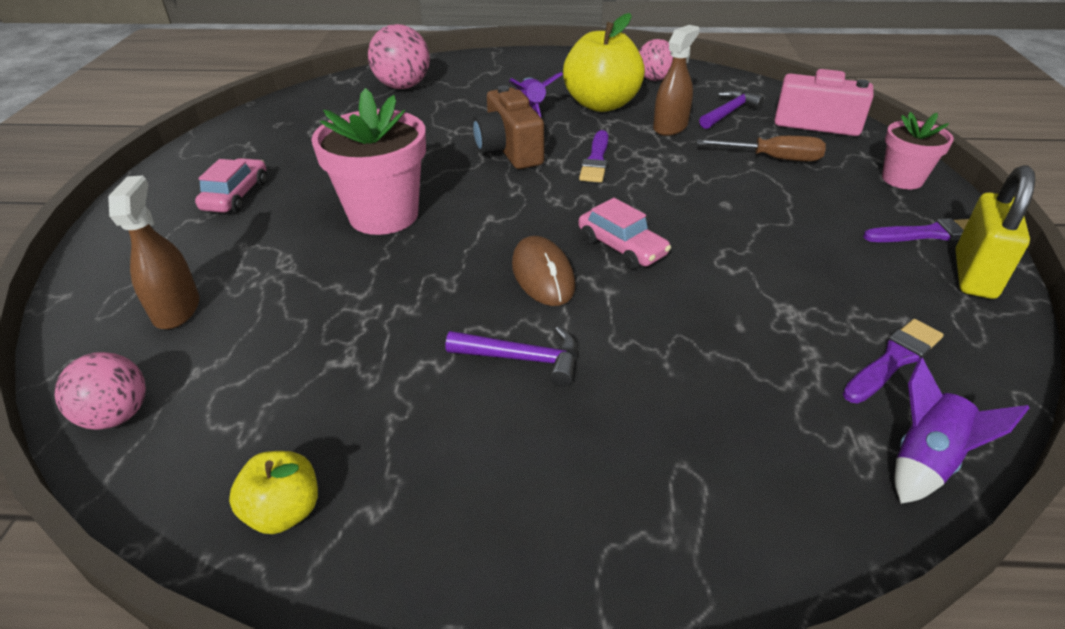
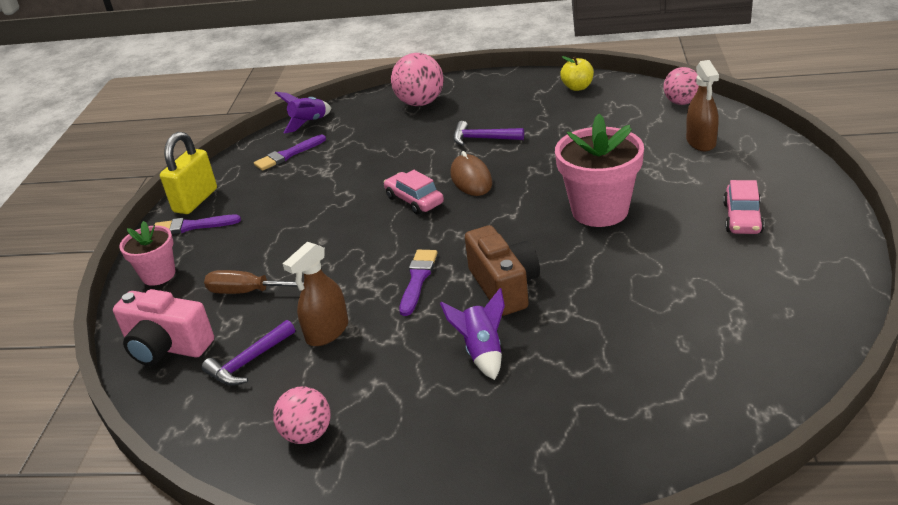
camera: 175 degrees left, 5 degrees down
pink ball [368,24,430,89] -> pink ball moved to [391,53,444,106]
yellow apple [563,13,645,112] -> none

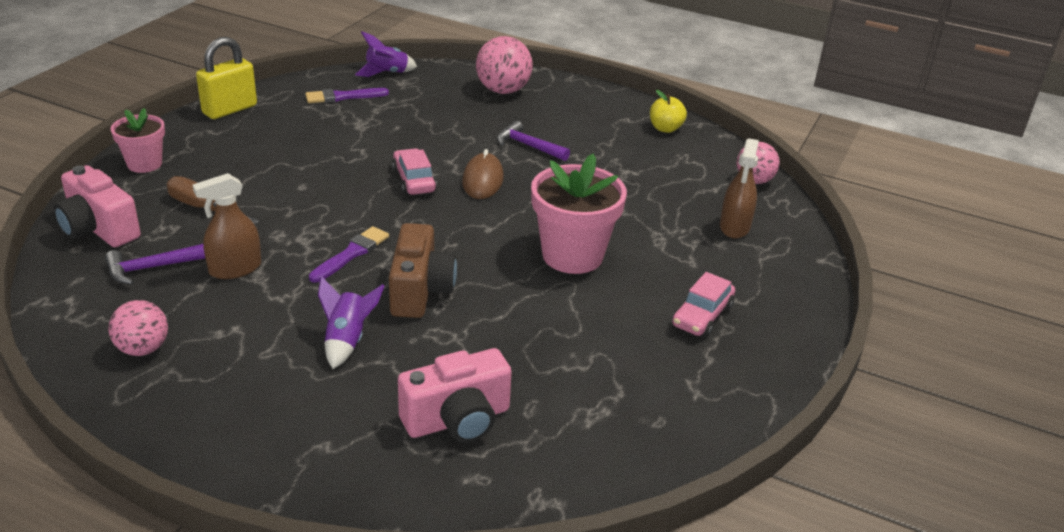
camera: 15 degrees right, 0 degrees up
purple brush [155,215,241,234] -> none
none -> pink camera [398,348,512,443]

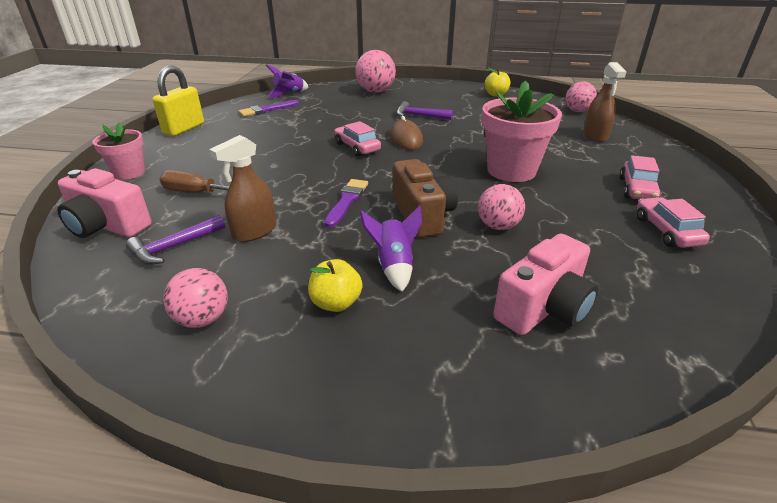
camera: 15 degrees left, 0 degrees up
none -> yellow apple [308,259,363,312]
none -> pink ball [478,184,525,230]
none -> pink car [637,197,710,248]

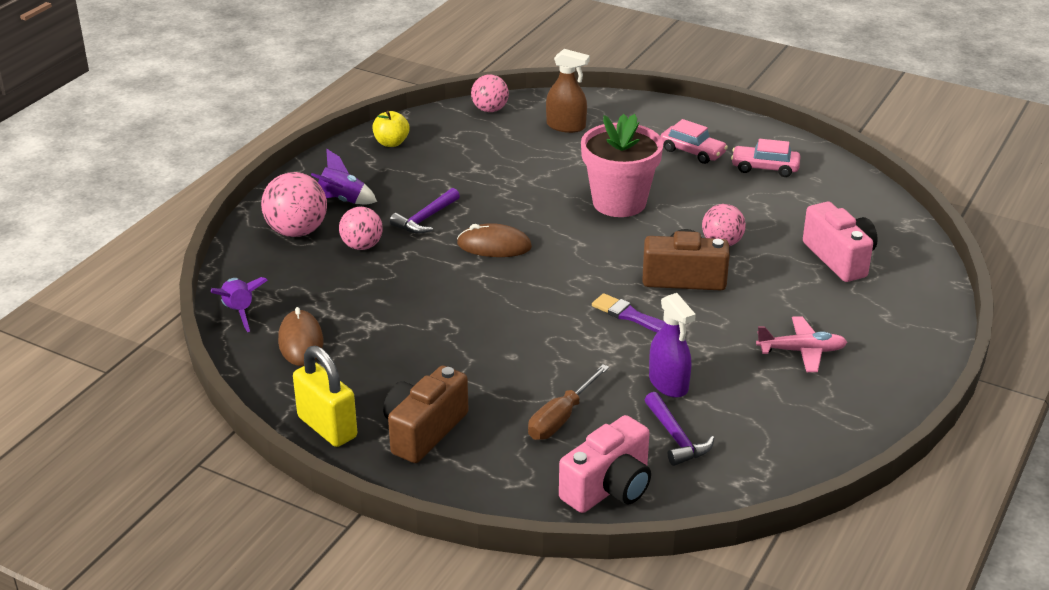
camera: 70 degrees left, 0 degrees up
pink flower pot [92,122,145,180] -> none
pink ball [163,268,228,328] -> pink ball moved to [339,207,383,250]
brown spray bottle [209,135,276,242] -> purple spray bottle [649,293,696,398]
purple brush [238,100,299,117] -> brown mouse [278,307,323,366]
yellow apple [308,259,363,312] -> pink plane [756,316,847,372]
pink car [334,121,381,157] -> none
purple rocket [359,205,422,292] -> purple rocket moved to [311,149,377,204]
none -> brown camera [383,366,469,463]

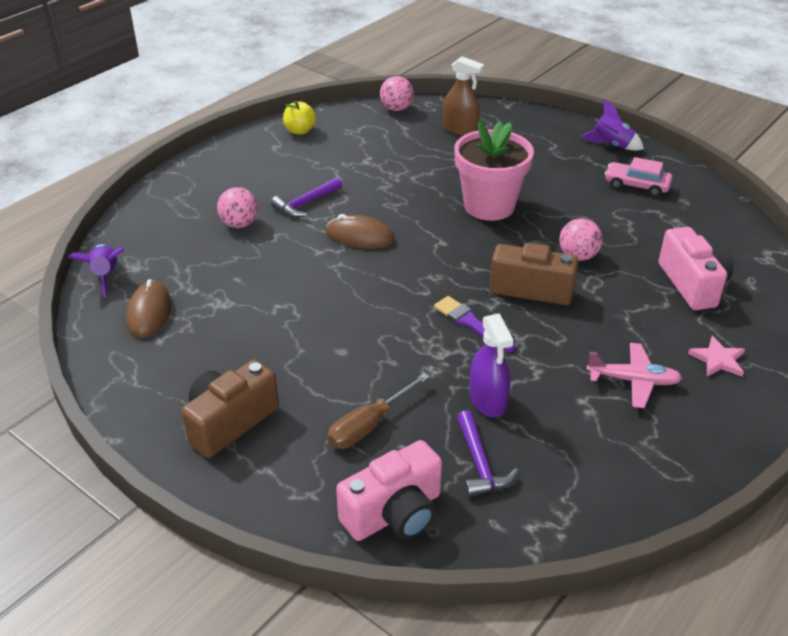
camera: 10 degrees right, 5 degrees up
pink ball [261,172,327,237] -> none
yellow padlock [293,346,357,447] -> none
purple rocket [311,149,377,204] -> purple rocket moved to [581,99,644,151]
pink car [660,119,728,164] -> none
none -> pink star [688,336,745,377]

